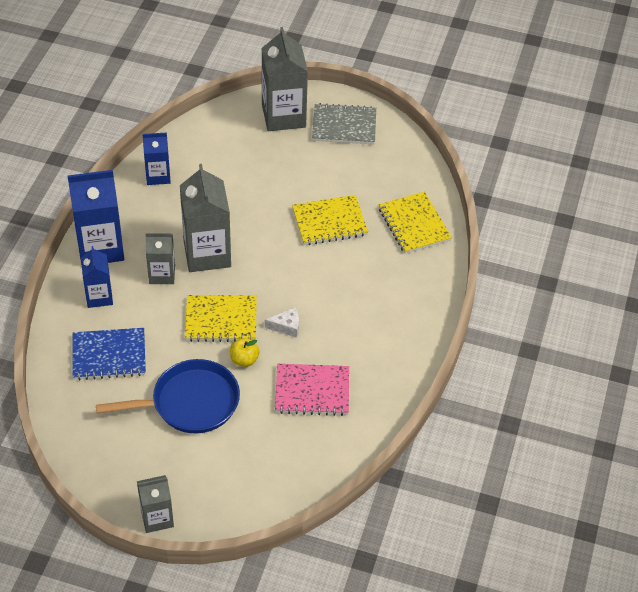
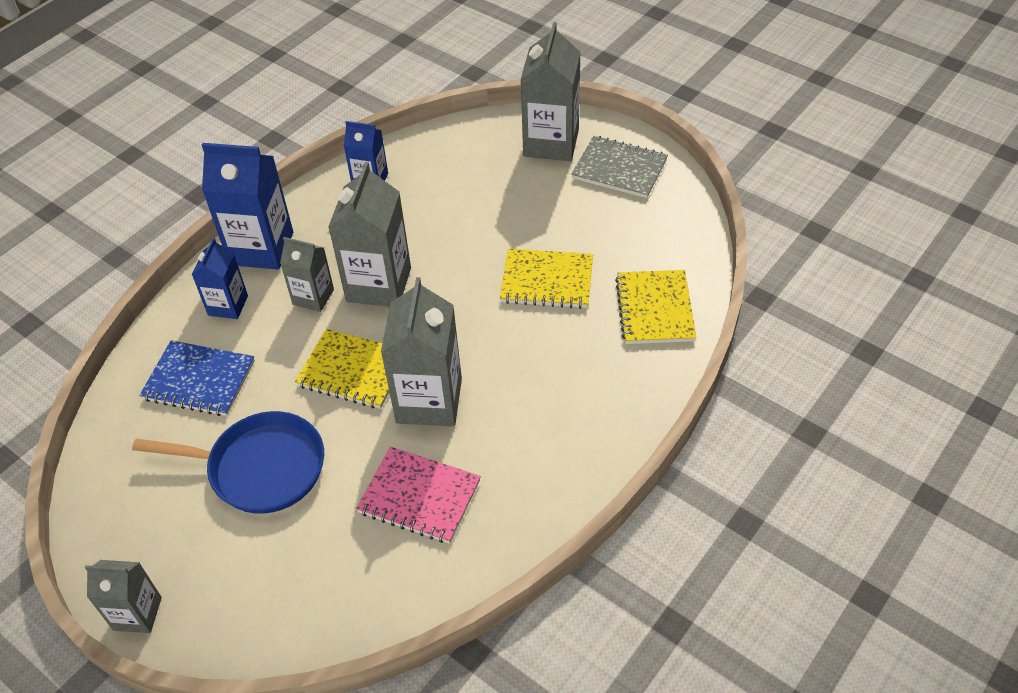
camera: 25 degrees right, 0 degrees up
yellow apple [230,338,260,367] -> none
white cheese [265,308,299,338] -> grey carton [381,277,462,426]

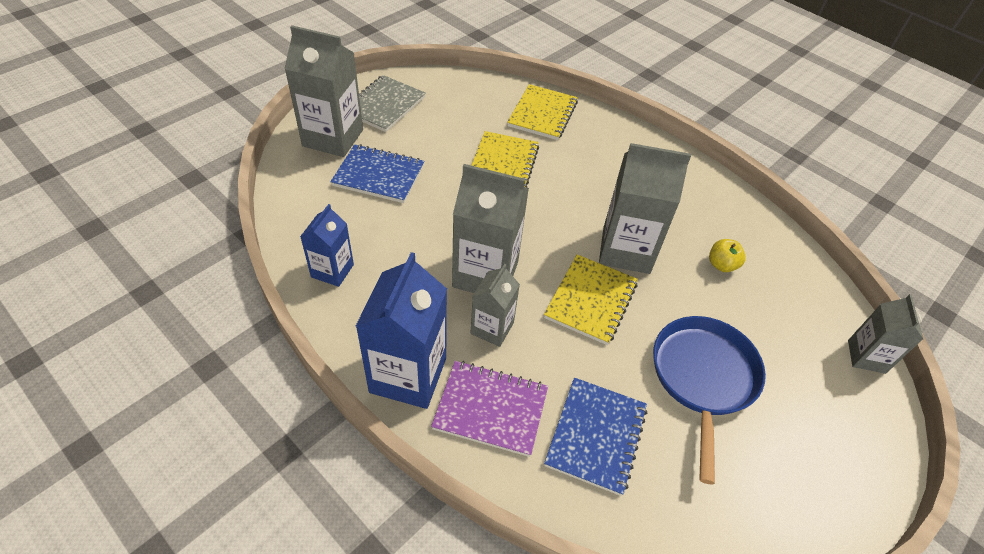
camera: 90 degrees left, 0 degrees up
grey carton [85,560,162,633] -> grey carton moved to [848,294,923,374]
blue carton [192,238,248,319] -> purple notebook [431,361,548,457]
pink notebook [356,447,481,544] -> yellow apple [709,239,746,272]
yellow notebook [615,270,696,344] -> yellow notebook turned 75 degrees counterclockwise [507,84,578,140]
none -> blue notebook [330,144,424,203]

